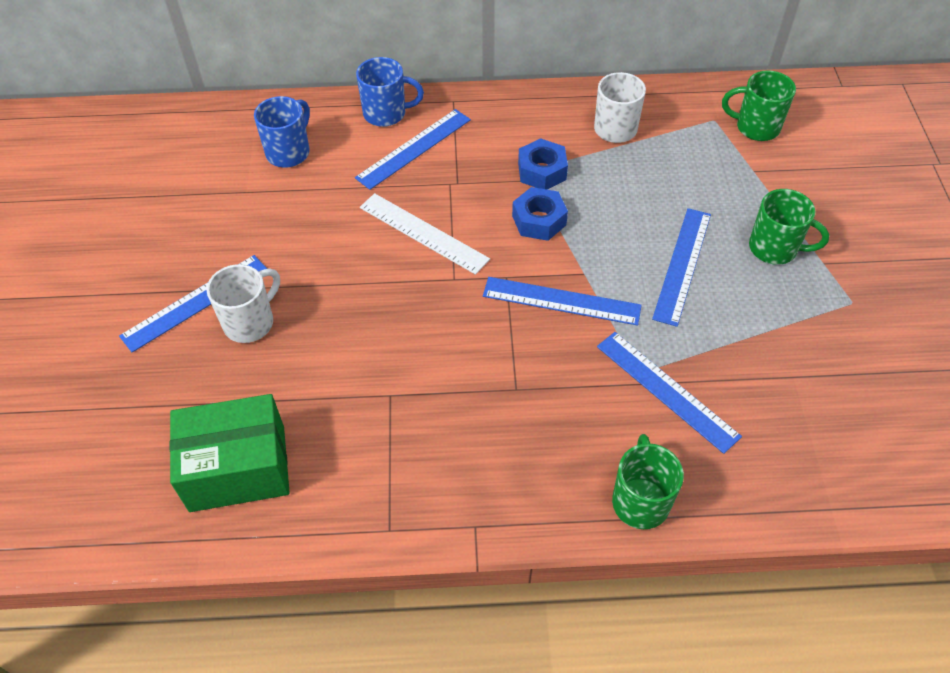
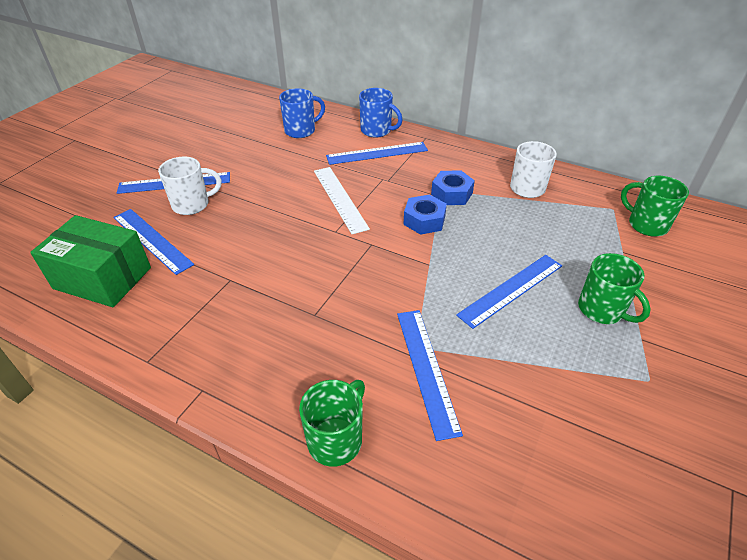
camera: 30 degrees right, 10 degrees down
blue ruler [483,277,642,326] -> blue ruler moved to [113,209,194,275]

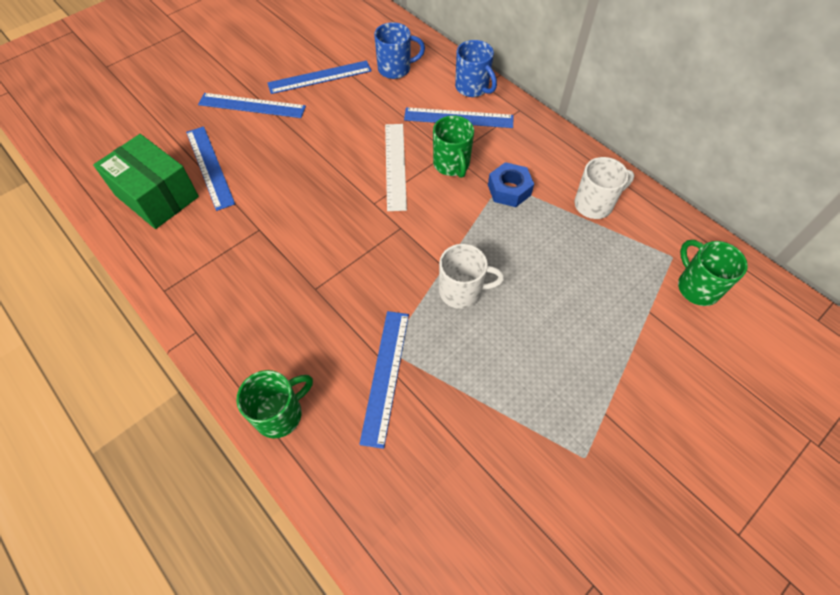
camera: 20 degrees right, 15 degrees up
white mug [158,157,221,215] -> white mug moved to [439,244,504,309]
blue nut [403,194,447,235] -> none
blue ruler [456,255,562,329] -> blue ruler moved to [267,60,372,94]
green mug [578,253,651,324] -> green mug moved to [433,115,474,178]

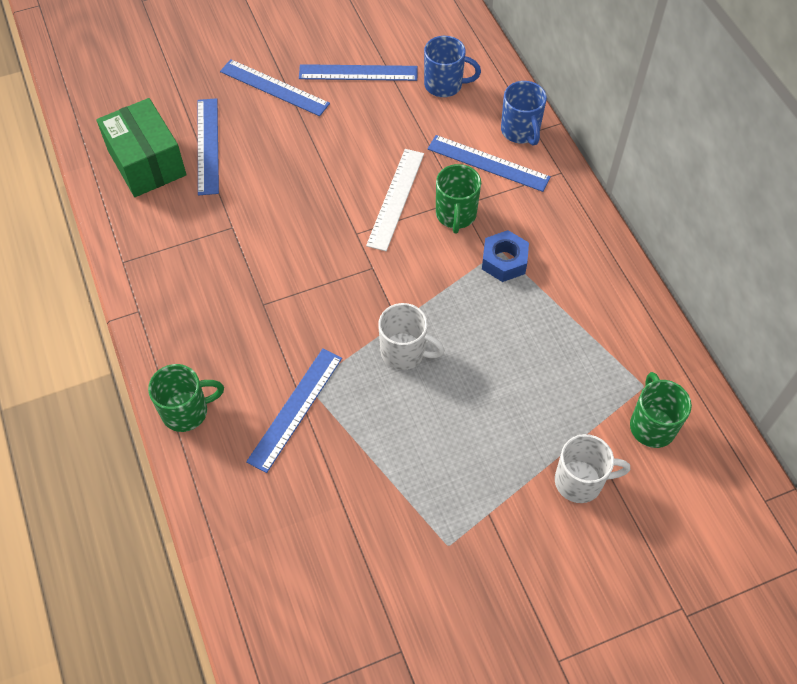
camera: 20 degrees right, 0 degrees up
white mug [574,157,634,219] -> white mug moved to [555,434,630,503]

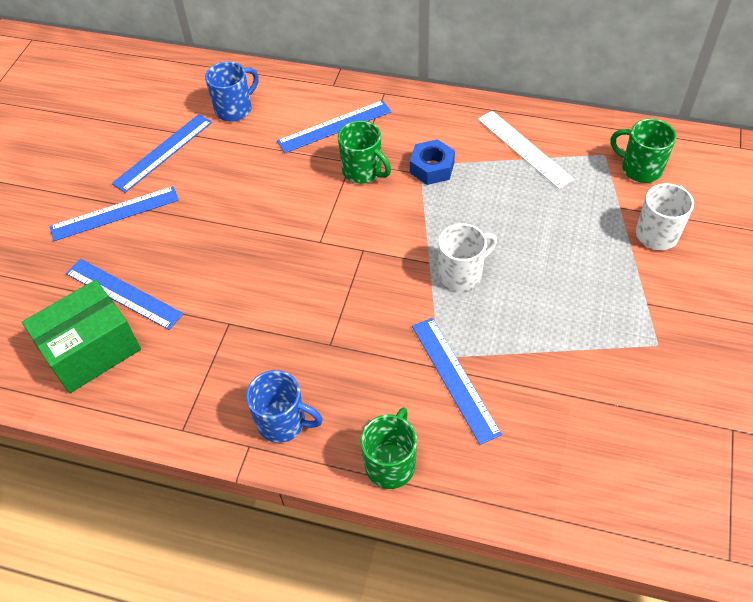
camera: 50 degrees left, 5 degrees down
green box [96,98,187,197] -> green box turned 45 degrees counterclockwise [22,280,141,393]
white ruler [366,149,424,251] -> white ruler moved to [478,111,574,189]
blue mug [501,81,547,146] -> blue mug moved to [246,370,323,443]

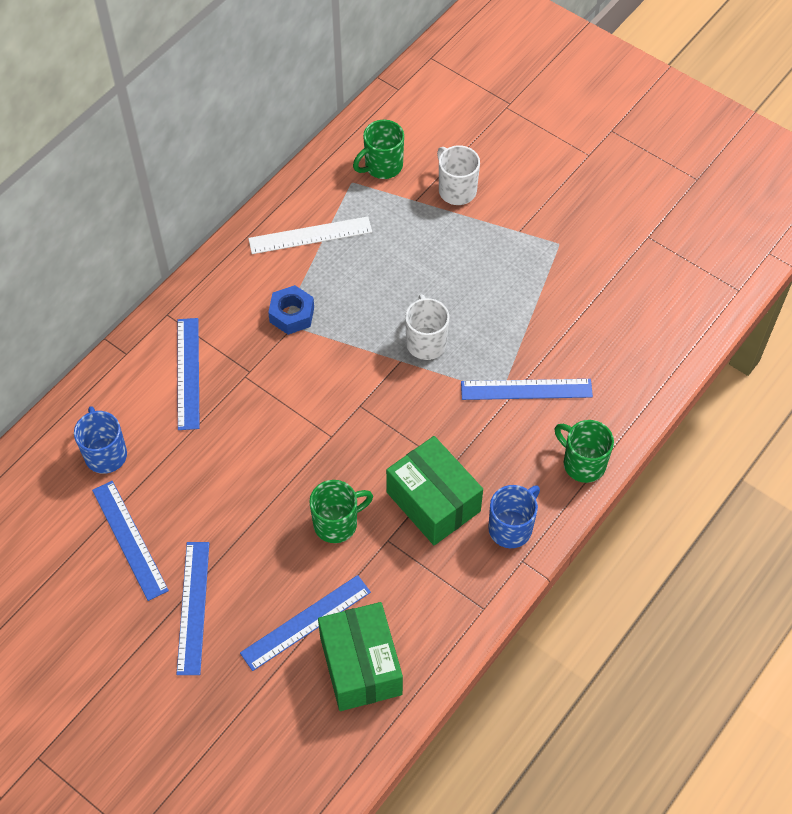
camera: 70 degrees left, 5 degrees up
green mug [338,120,391,184] -> green mug moved to [309,480,373,543]
none -> green box [386,436,483,545]

